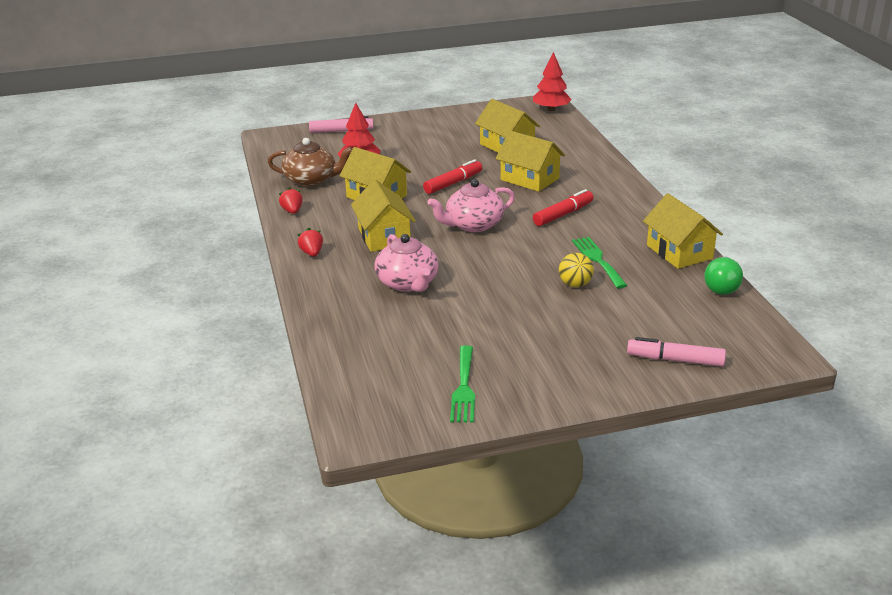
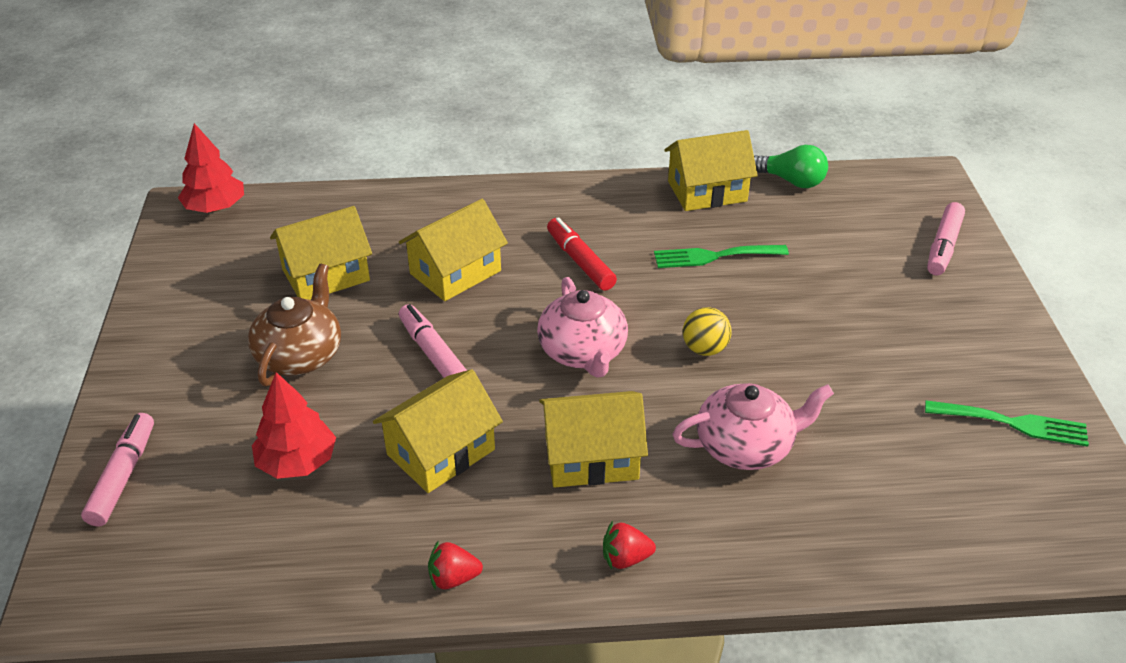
camera: 80 degrees left, 10 degrees up
brown teapot [268,138,353,187] -> brown teapot moved to [248,264,341,386]
red marker [423,159,482,194] -> pink marker [399,304,467,378]
yellow ball [559,253,594,287] -> yellow ball moved to [683,307,732,356]

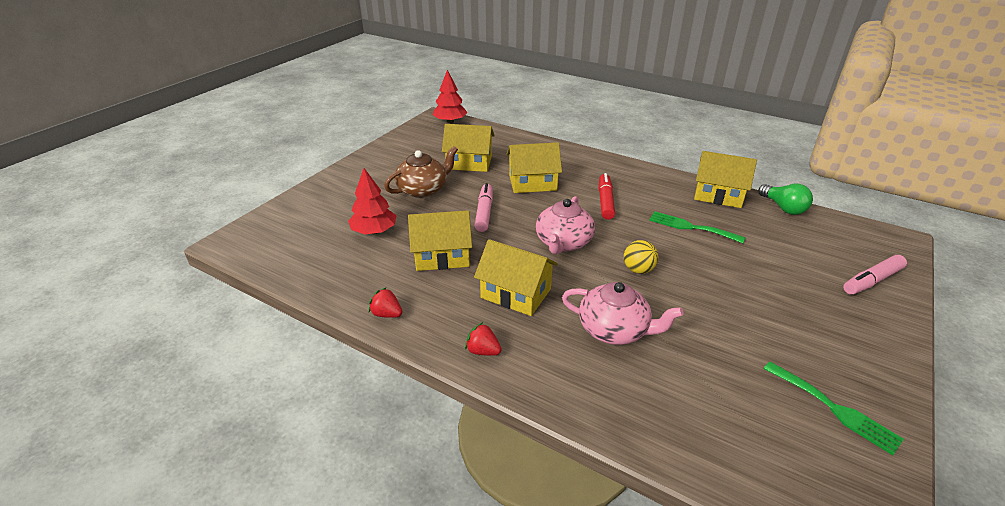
camera: 35 degrees right, 5 degrees down
pink marker [81,413,154,527] -> none

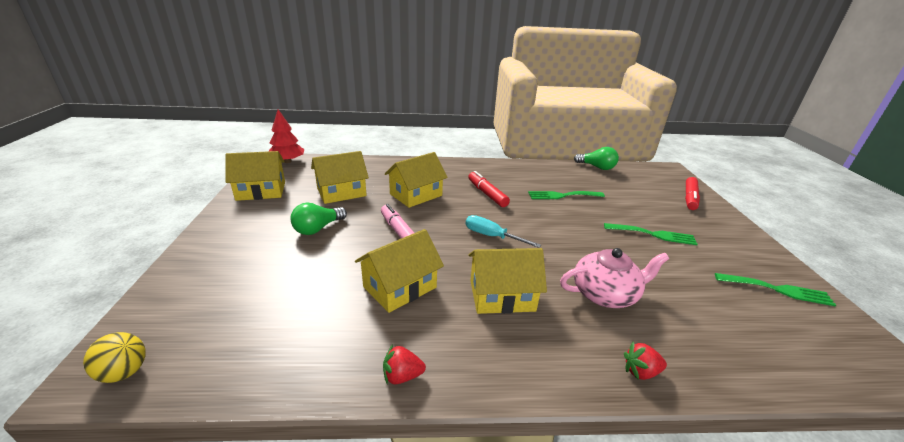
camera: 35 degrees left, 5 degrees down
red tree [348,168,397,234] -> none
brown teapot [384,146,458,198] -> green light bulb [290,203,347,235]
red strawberry [465,322,502,356] -> red strawberry moved to [624,342,667,380]
pink teapot [536,196,595,254] -> turquoise screwdriver [466,215,541,248]
yellow ball [624,240,658,274] -> yellow ball moved to [83,332,146,383]
yellow house [694,151,757,208] -> yellow house moved to [225,151,285,201]
pink marker [843,255,907,295] -> red marker [685,177,700,210]
none -> green fork [604,223,698,245]

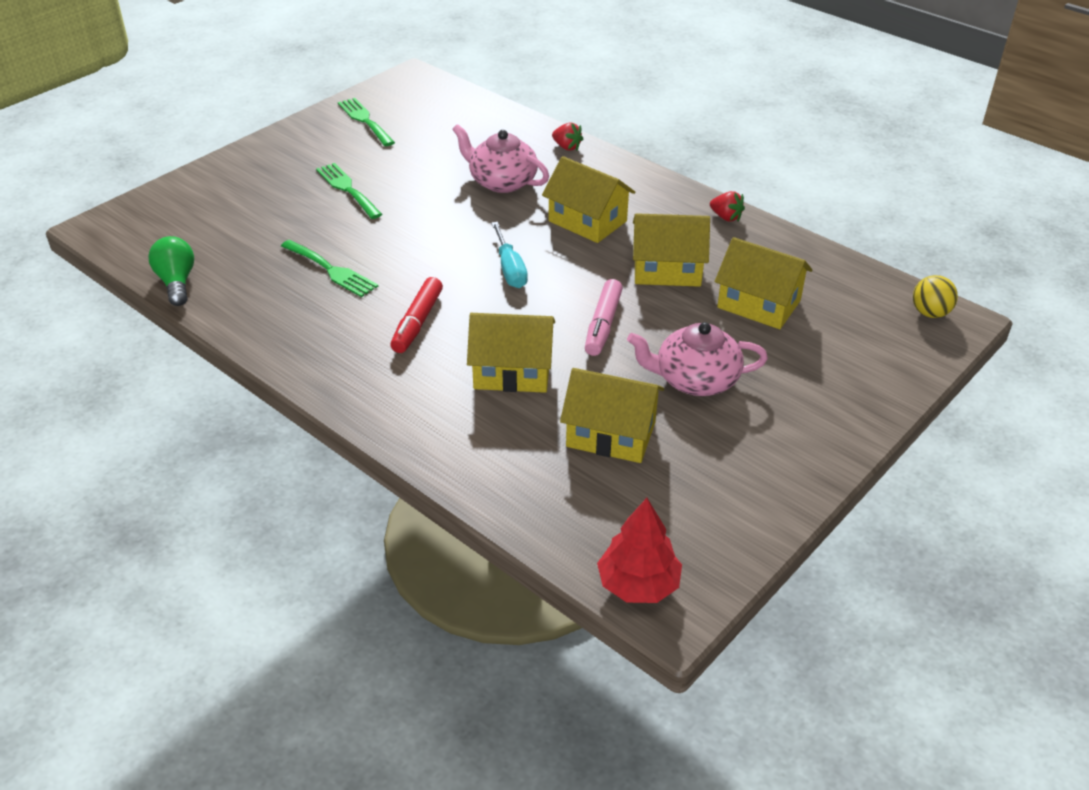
camera: 135 degrees left, 10 degrees up
yellow house [225,151,285,201] -> yellow house moved to [715,237,812,329]
green light bulb [290,203,347,235] -> pink teapot [627,322,768,396]
red marker [685,177,700,210] -> none

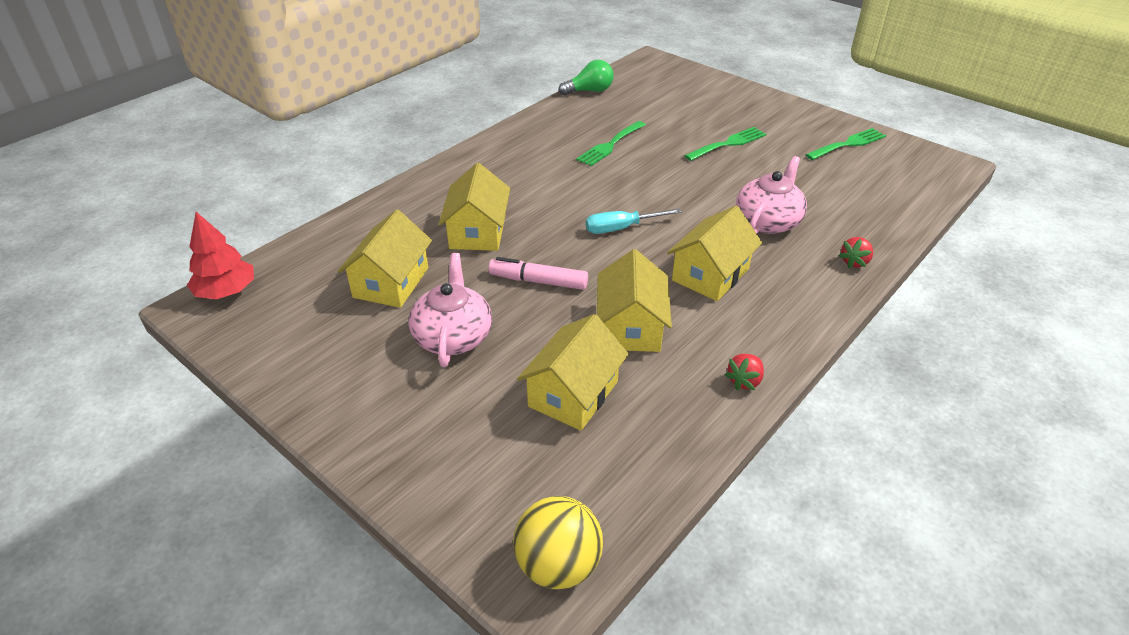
camera: 90 degrees right, 0 degrees up
red marker [390,277,443,353] -> none
yellow ball [913,275,958,318] -> yellow ball [513,496,603,589], size x1.51

